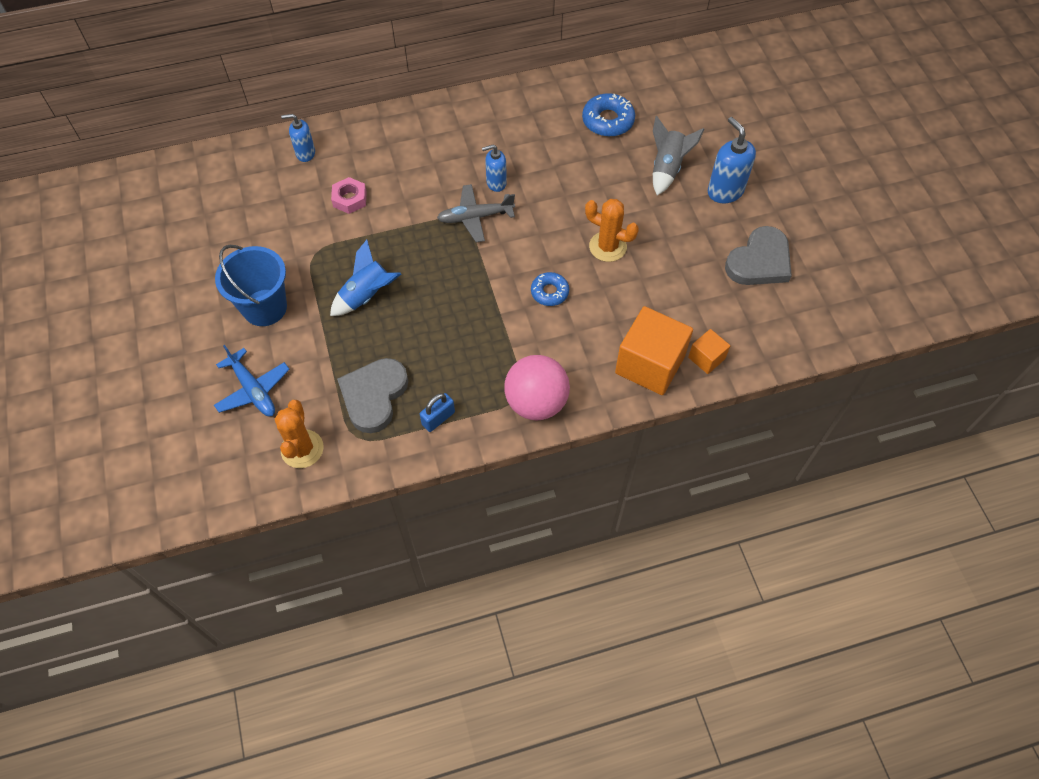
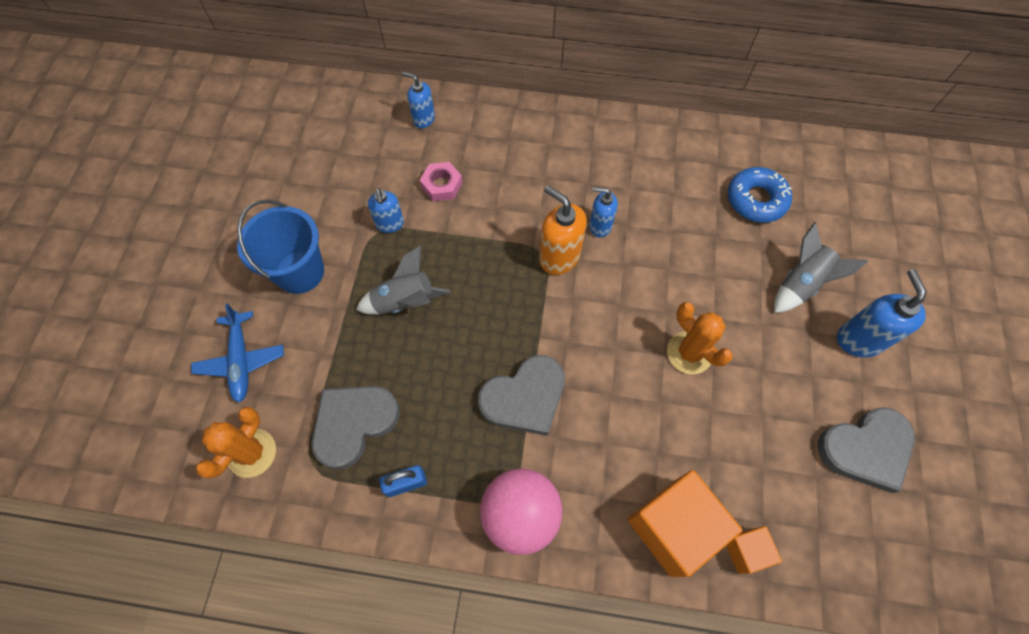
camera: 25 degrees right, 5 degrees up
blue rocket [330,240,401,316] -> grey rocket [356,246,451,315]
grey plane [437,184,515,242] -> orange soap dispenser [539,186,587,275]
blue donut [531,272,569,306] -> none
none -> blue soap dispenser [368,188,404,233]
none -> grey heart [478,355,565,436]

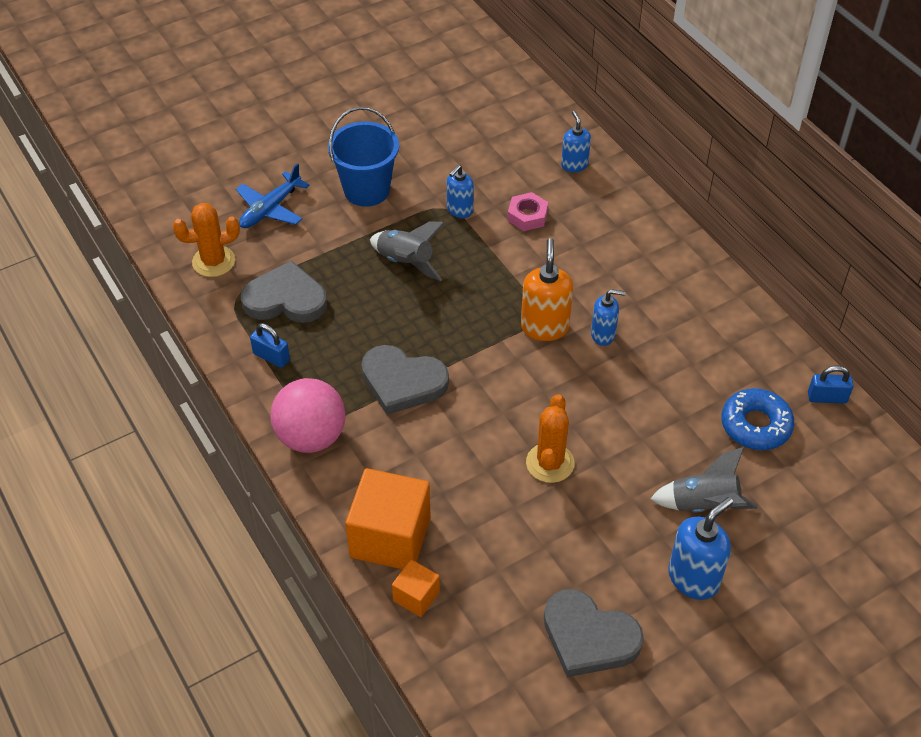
camera: 50 degrees right, 15 degrees down
blue soap dispenser [589,187,618,237] -> blue soap dispenser turned 120 degrees clockwise [591,289,626,346]
none -> blue padlock [808,365,853,403]

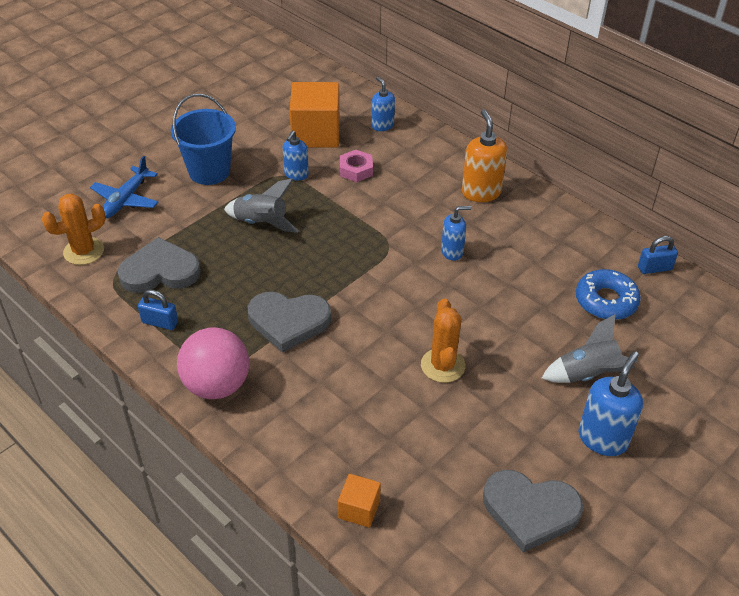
camera: 15 degrees left, 5 degrees down
orange cube [345,468,431,569] -> orange cube moved to [290,82,340,148]
orange soap dispenser [521,238,573,341] -> orange soap dispenser moved to [462,109,508,202]

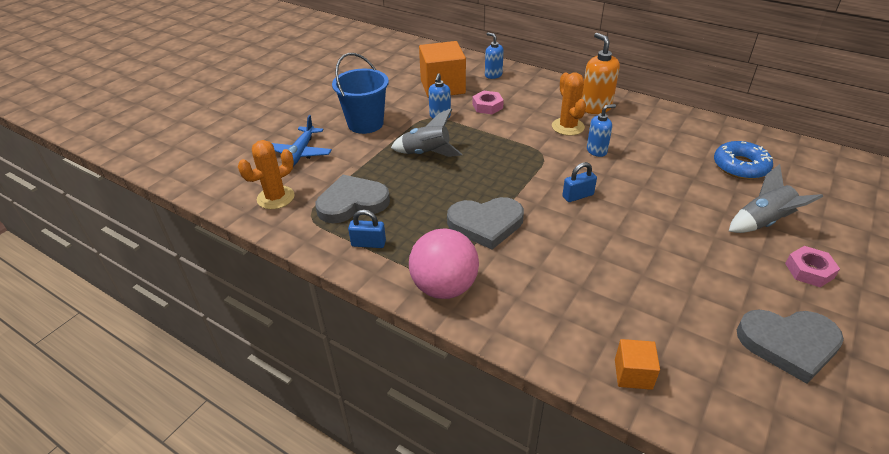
camera: 10 degrees left, 5 degrees down
orange cactus [421,298,465,383] -> orange cactus moved to [552,72,586,136]
blue soap dispenser [579,351,643,456] -> pink nut [785,246,840,287]
blue padlock [638,236,678,274] -> blue padlock moved to [562,162,597,202]

